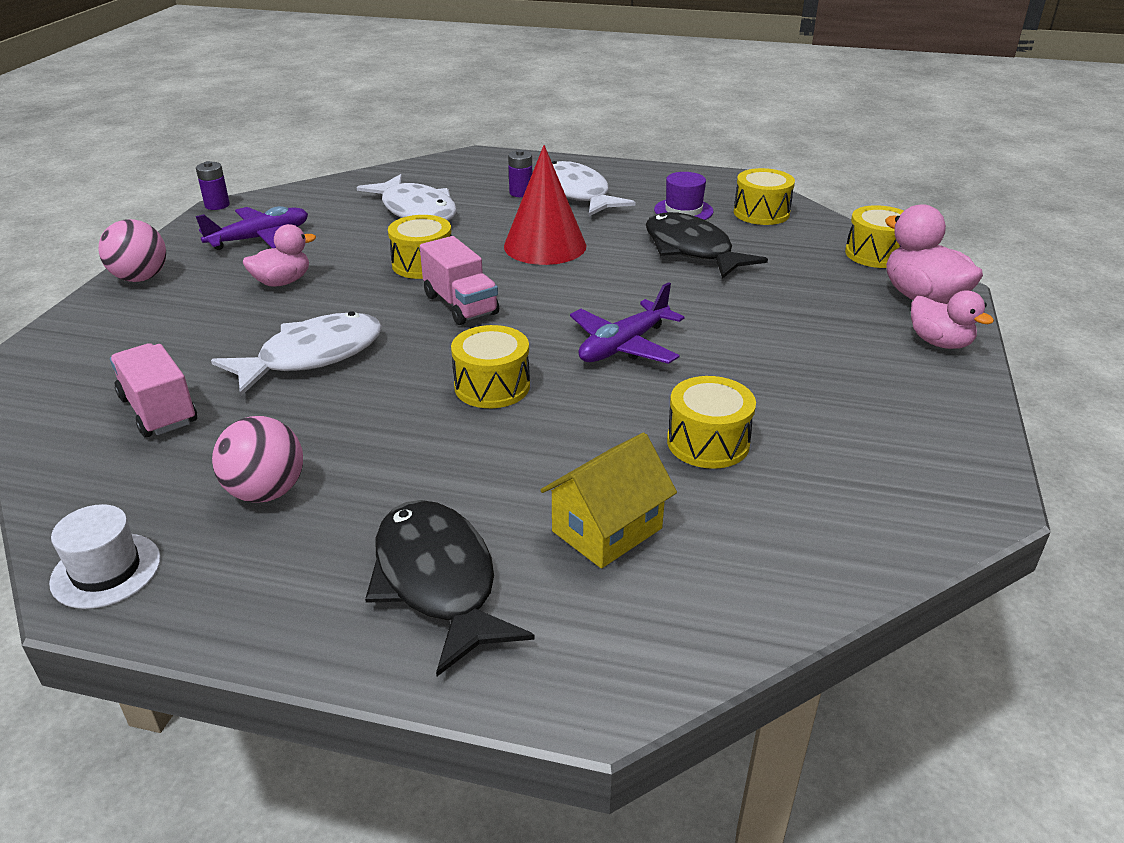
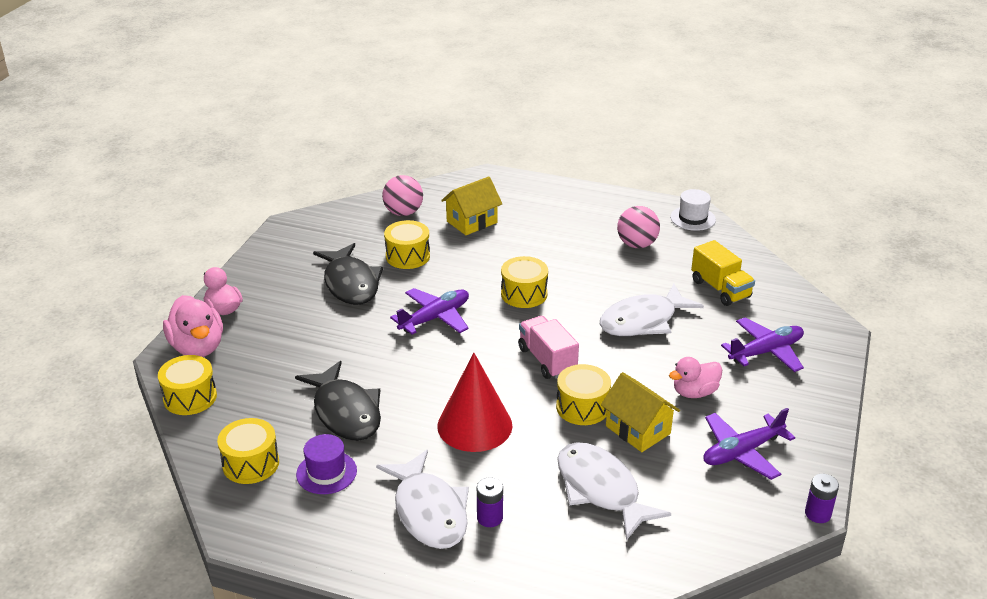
camera: 175 degrees left, 0 degrees up
pink ball [98,219,166,282] -> pink ball moved to [382,175,423,216]
pink truck [110,343,197,437] -> yellow truck [691,240,755,306]
black fish [365,500,535,676] -> black fish moved to [313,243,383,305]
none -> yellow house [601,372,680,452]
none -> purple plane [721,317,804,372]

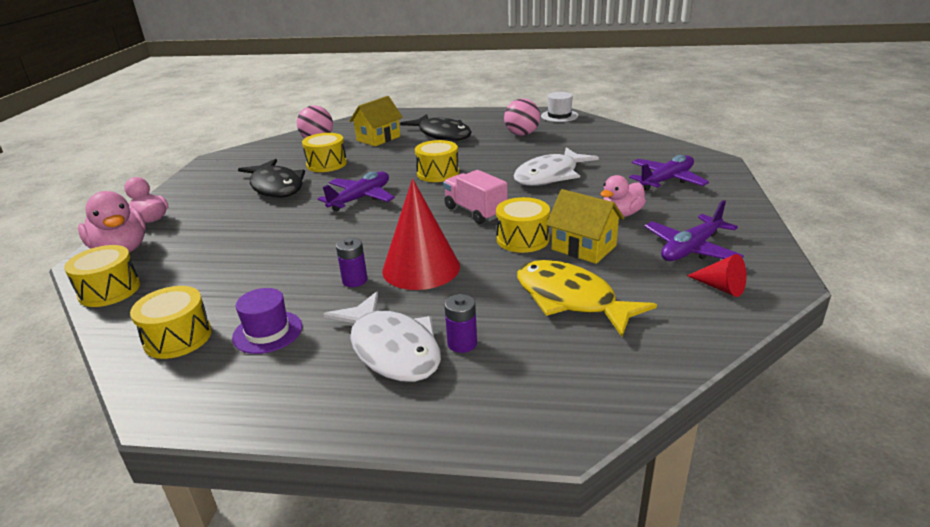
camera: 10 degrees left, 5 degrees down
black fish [295,361,381,441] -> black fish moved to [400,114,471,141]
white fish [557,442,671,540] -> yellow fish [517,260,657,337]
yellow truck [691,240,755,306] -> none
purple battery [805,474,839,523] -> purple battery moved to [336,237,368,287]
none -> red cone [687,254,746,297]

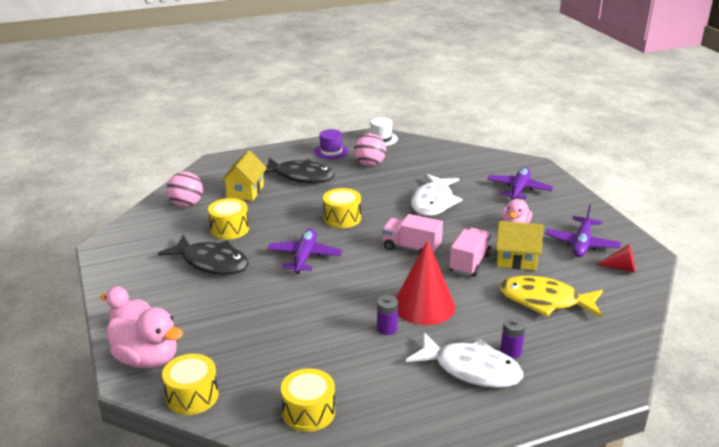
camera: 30 degrees left, 0 degrees up
purple hat [232,288,302,354] -> purple hat moved to [314,129,349,159]
yellow drum [496,197,550,253] -> pink truck [449,228,491,277]

